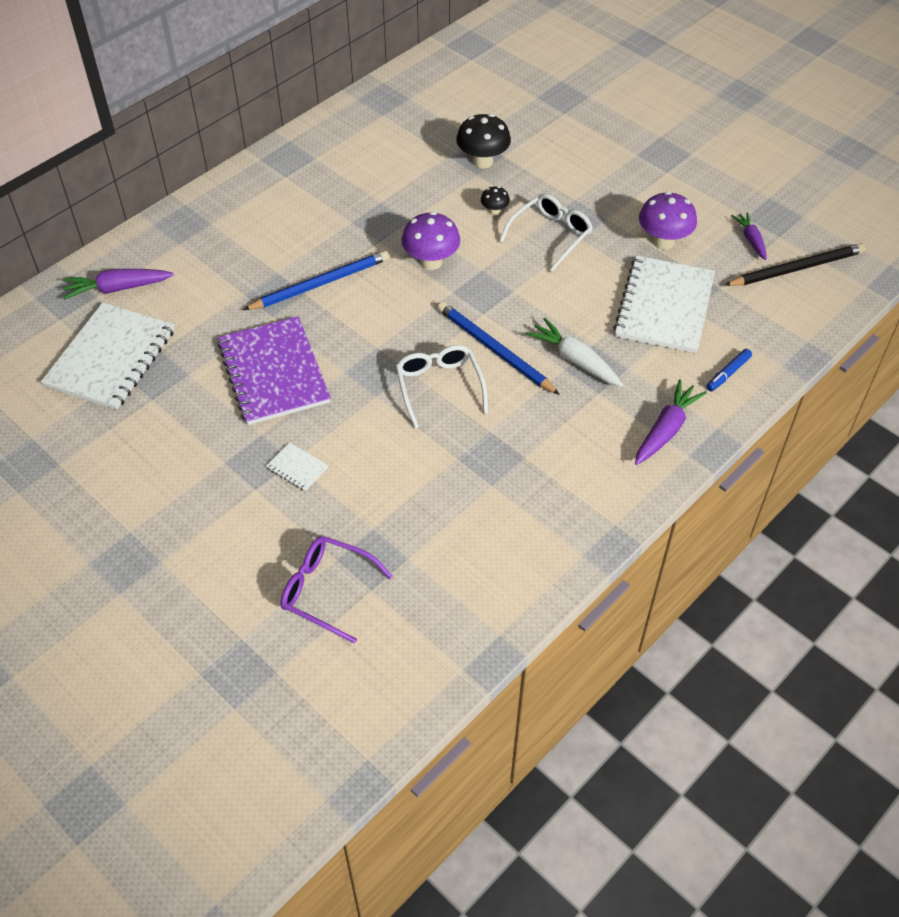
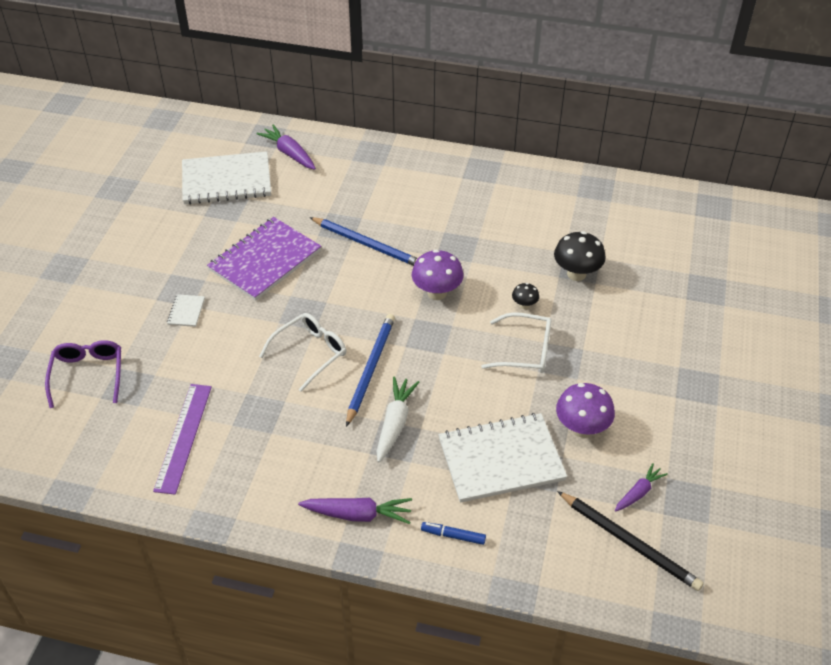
camera: 60 degrees right, 5 degrees down
none -> purple ruler [153,384,212,495]

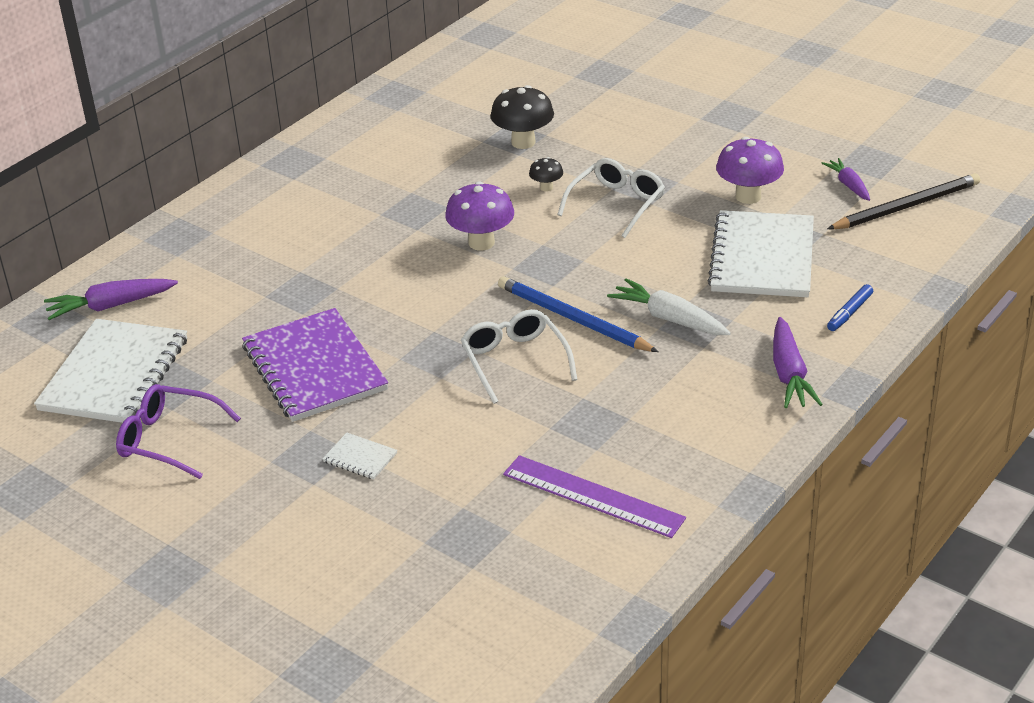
camera: 65 degrees left, 10 degrees down
purple glasses [45,340,121,408] -> purple glasses moved to [116,384,241,479]
purple carrot [298,498,412,524] -> purple carrot turned 150 degrees clockwise [773,317,823,408]
blue pencil [310,217,418,266] -> none

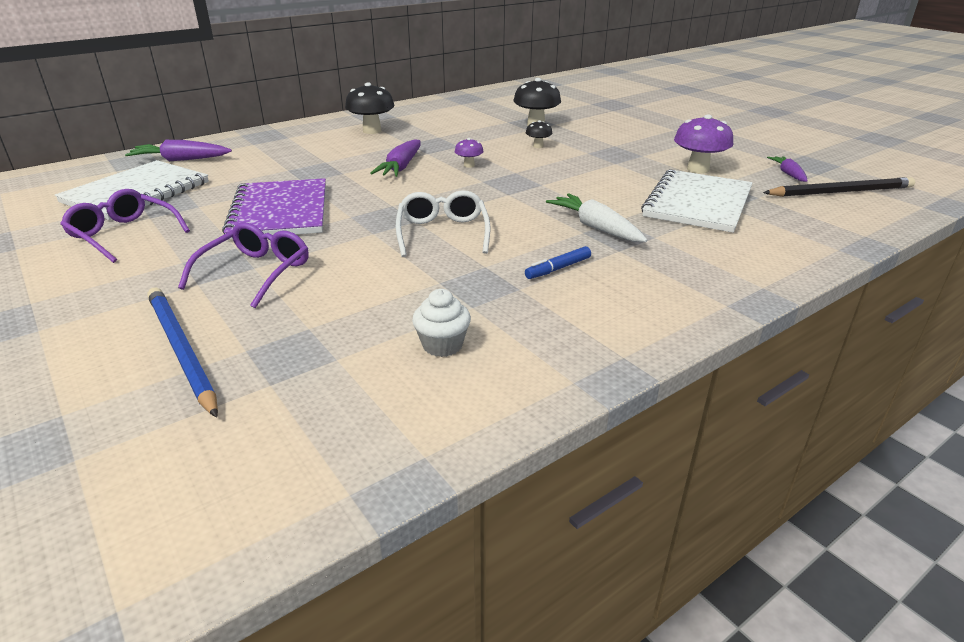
camera: 15 degrees right, 5 degrees down
white notebook [322,433,397,480] -> purple glasses [178,222,309,308]
purple mushroom [445,181,514,251] -> purple mushroom [455,138,484,168], size x0.52
blue pencil [498,276,658,352] -> blue pencil moved to [147,288,218,418]
purple ruler [503,455,686,538] -> white cupcake [412,289,471,357]
white glasses [557,158,665,238] -> none
purple carrot [773,317,823,408] -> purple carrot moved to [370,139,421,177]
blue marker [827,284,873,331] -> blue marker moved to [525,246,591,279]
none -> black mushroom [345,82,395,134]

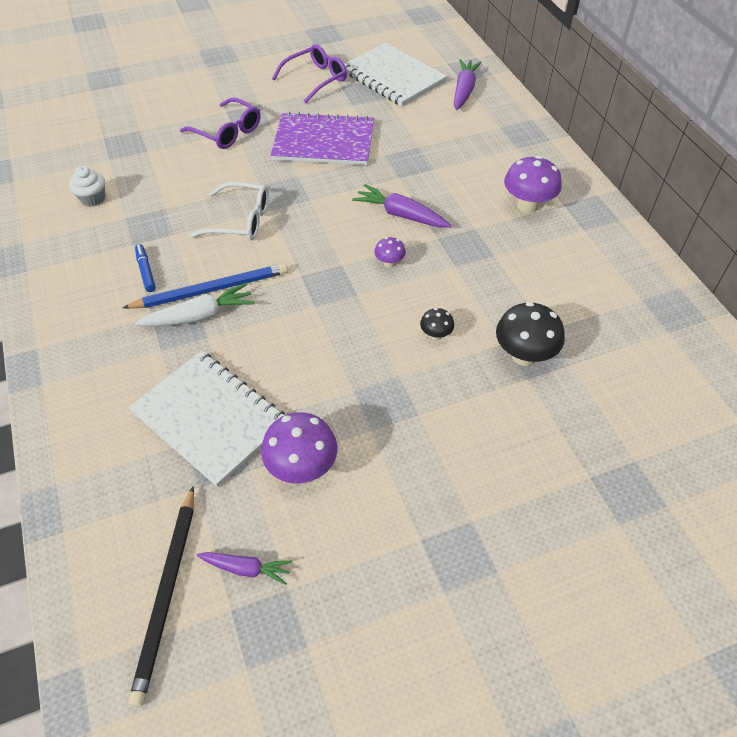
camera: 105 degrees right, 20 degrees up
blue pencil [147,288,218,418] -> blue pencil moved to [123,263,288,309]
black mushroom [345,82,395,134] -> purple mushroom [504,156,562,213]

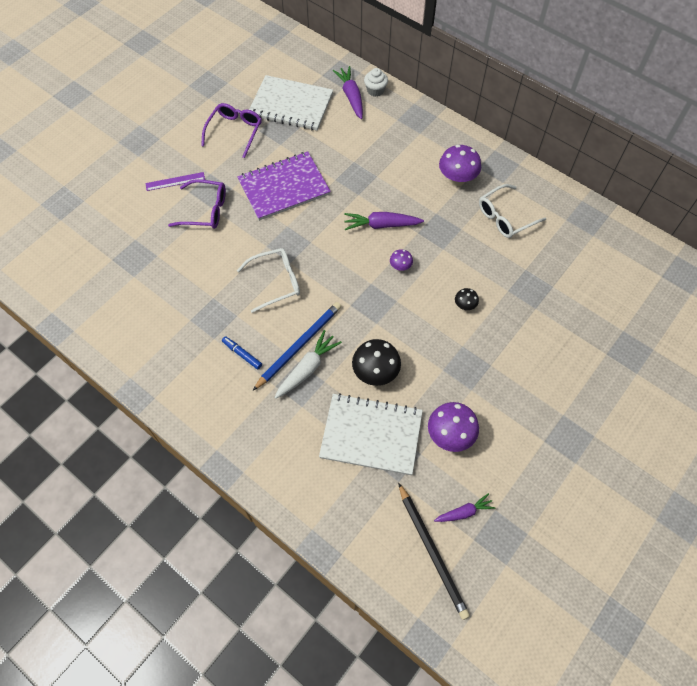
camera: 30 degrees left, 10 degrees up
white cupcake [69,166,105,207] -> white cupcake moved to [364,68,388,97]
black mushroom [496,302,565,366] -> black mushroom moved to [352,339,401,386]
none -> purple ruler [145,172,205,191]
none -> white glasses [479,184,546,238]

